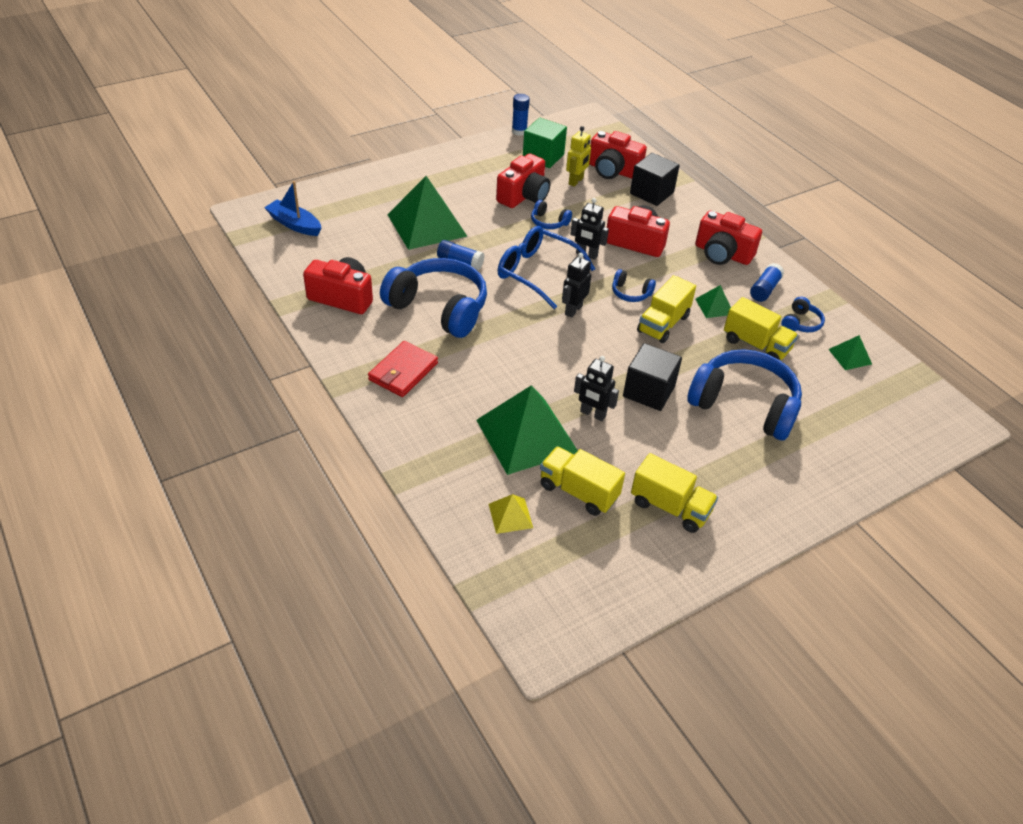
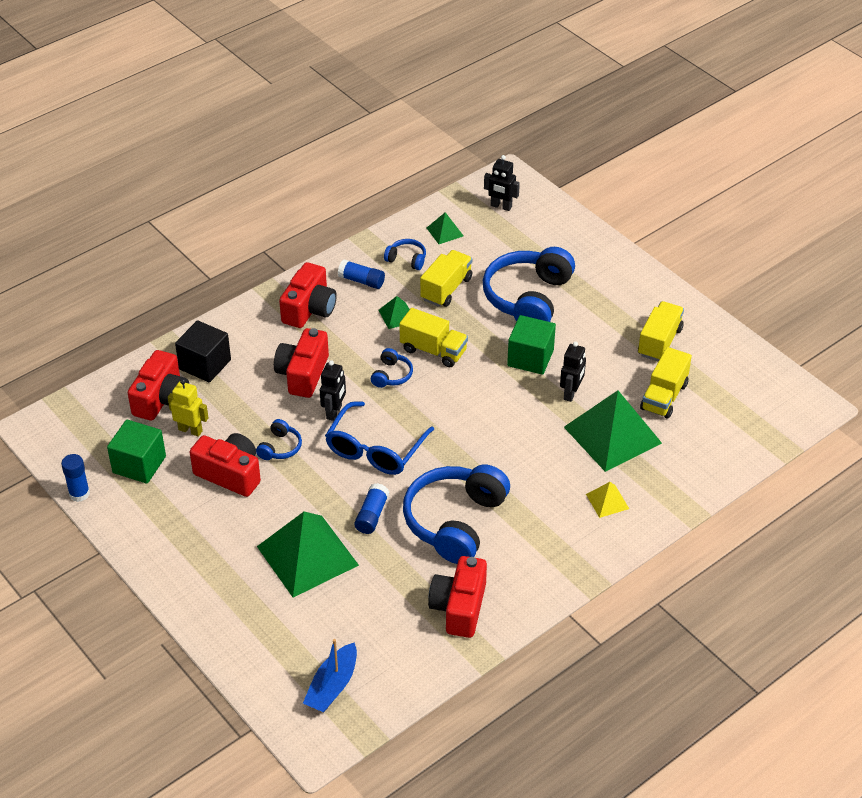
camera: 95 degrees left, 0 degrees up
red wallet [368,341,438,397] -> none
yellow pyramid [489,494,533,534] -> yellow pyramid moved to [586,482,629,518]
black robot [562,253,592,318] -> black robot moved to [484,155,520,211]
black cube [623,343,682,411] -> green cube [507,315,556,375]

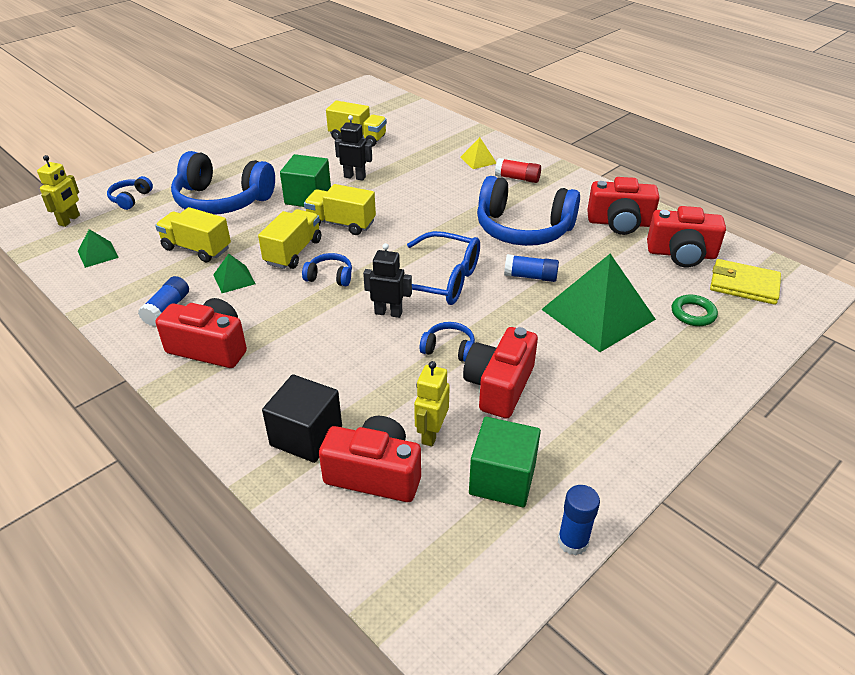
camera: 95 degrees left, 5 degrees down
red camera [274,328,329,398] -> red camera moved to [647,206,726,267]
blue boat [303,639,357,712] -> yellow wallet [710,259,781,305]
blue headphones [384,239,426,270] -> blue headphones moved to [107,176,153,210]
black robot [484,155,520,211] -> yellow robot [37,155,80,227]
green pyramid [564,390,662,472] -> none
yellow truck [638,301,684,362] -> yellow truck moved to [304,184,376,235]
none -> red glue stick [495,158,541,183]
none -> green ring [672,295,718,326]

